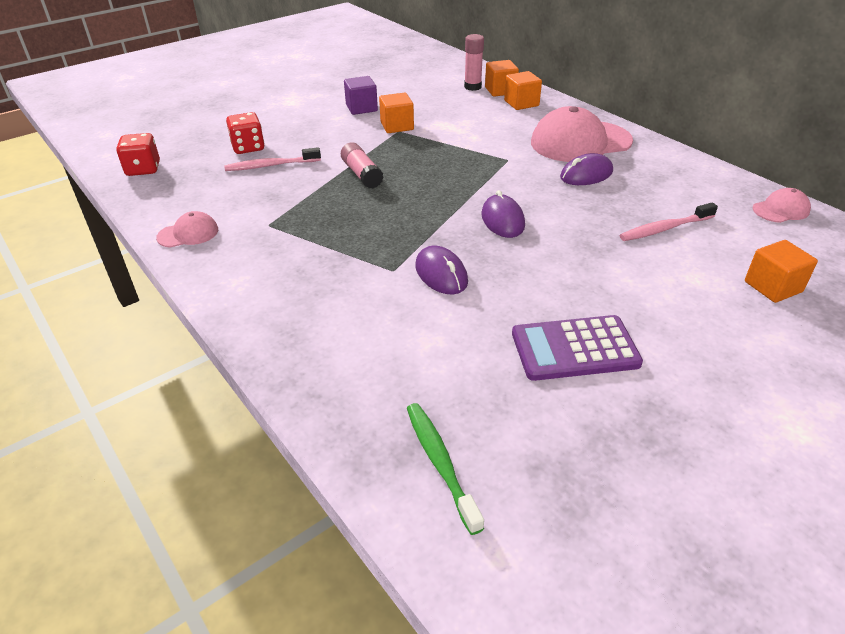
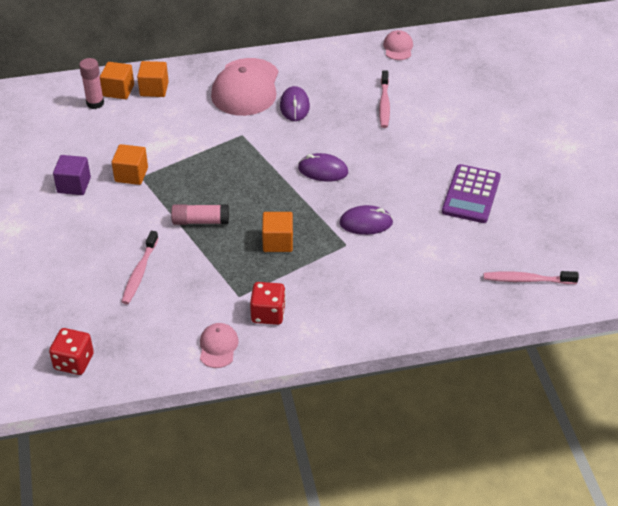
camera: 65 degrees left, 5 degrees up
red dice [226,112,264,154] -> red dice moved to [250,282,286,325]
green toothbrush [407,403,484,535] -> pink toothbrush [483,271,579,284]
orange cube [745,240,818,303] -> orange cube moved to [262,212,293,252]

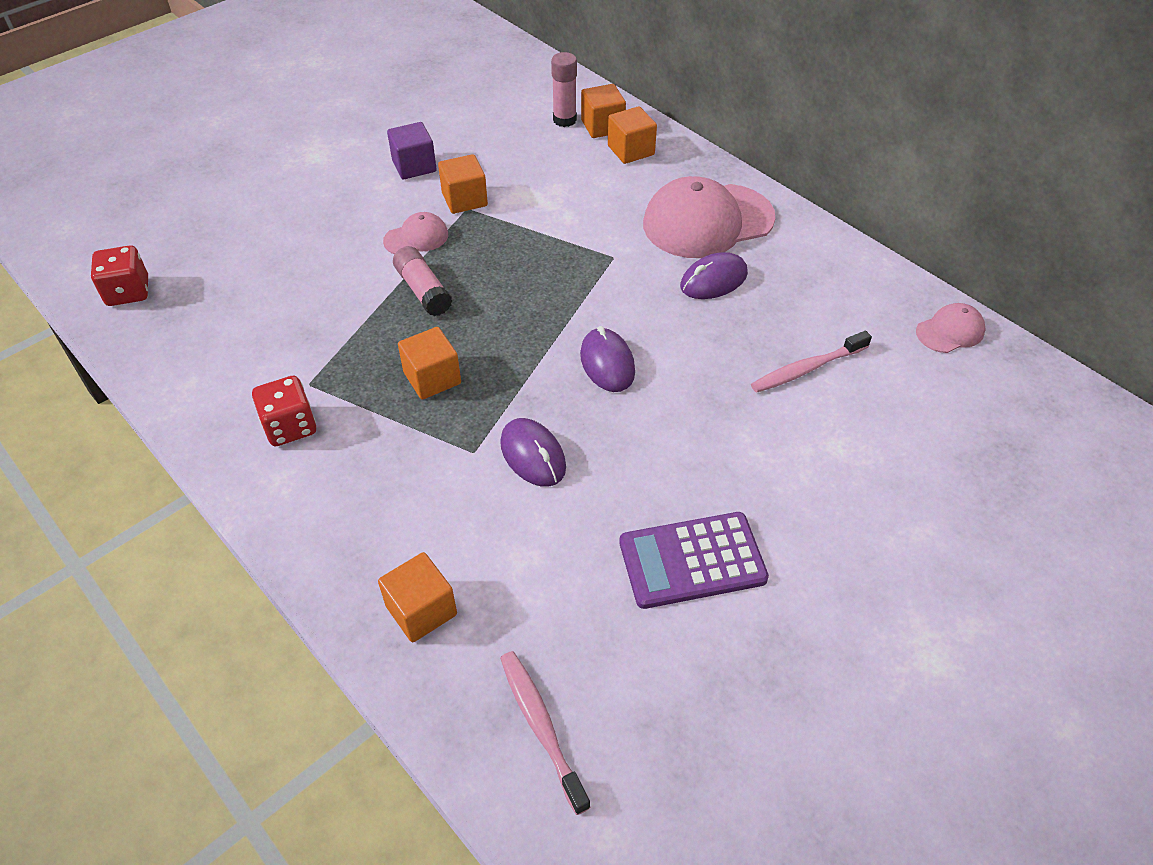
camera: 60 degrees right, 5 degrees up
pink toothbrush [121,231,159,304] -> none
pink cap [200,323,239,368] -> pink cap moved to [383,212,448,254]
none -> orange cube [378,552,457,642]

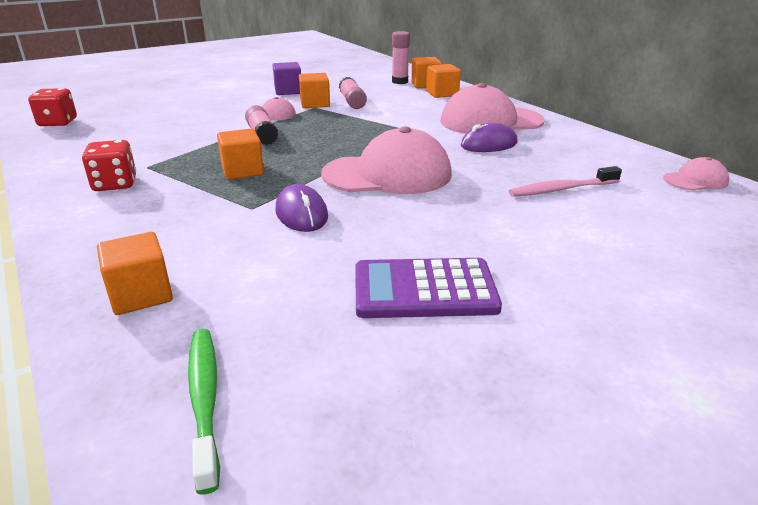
camera: 10 degrees right, 20 degrees down
pink toothbrush [500,651,591,815] -> green toothbrush [188,329,220,494]
purple mouse [580,326,635,392] -> pink cap [321,126,452,194]
none -> pink glue stick [339,77,367,109]

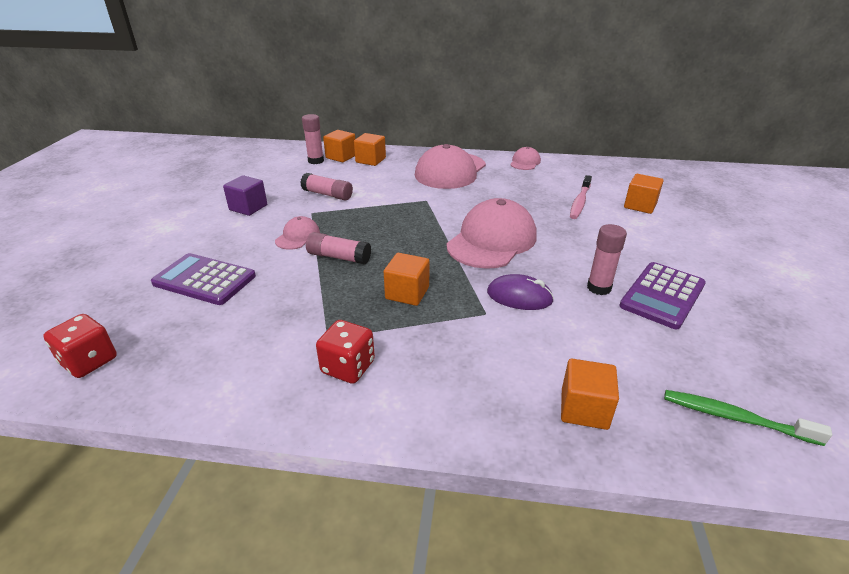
camera: 50 degrees left, 5 degrees up
orange cube [299,73,330,108] -> orange cube moved to [624,174,664,214]
purple mouse [461,123,518,152] -> none
pink cap [663,157,729,191] -> pink cap moved to [510,147,541,170]
none -> purple calculator [151,253,256,305]
none -> pink glue stick [587,224,627,295]

